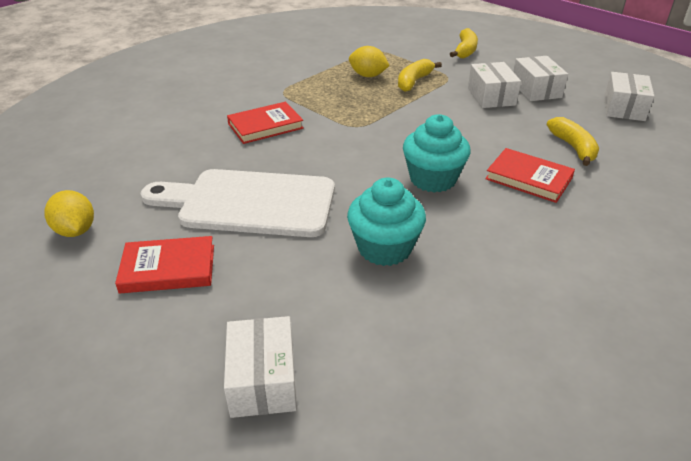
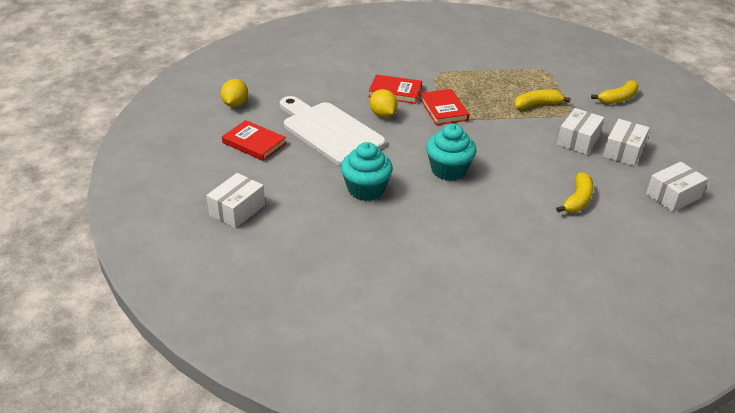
camera: 40 degrees right, 0 degrees up
yellow lemon [349,46,390,77] -> yellow lemon moved to [370,89,398,118]
red book [485,148,575,203] -> red book moved to [420,89,469,125]

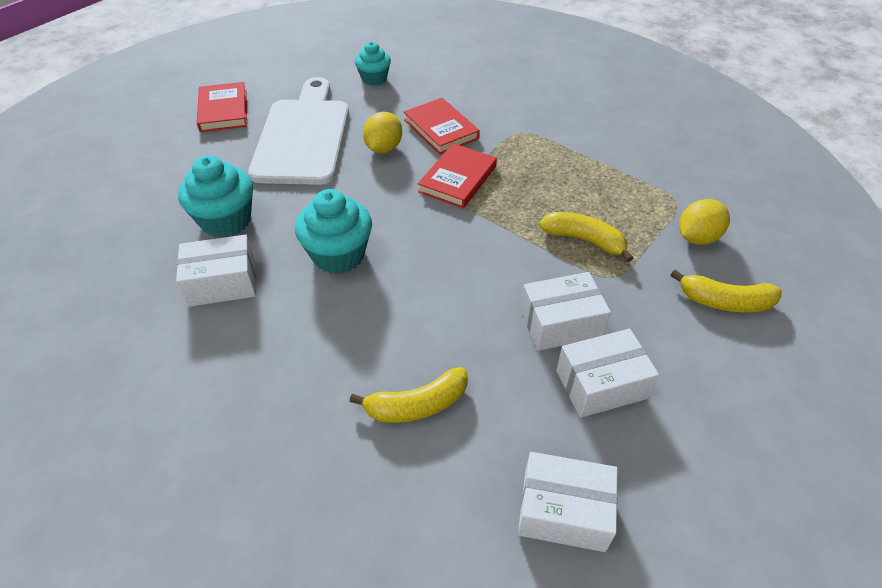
camera: 45 degrees right, 10 degrees up
white box [206,173,265,229] -> white box moved to [176,234,256,307]
yellow lemon [221,79,248,107] -> yellow lemon moved to [679,199,730,245]
none -> turquoise cupcake [355,42,391,86]

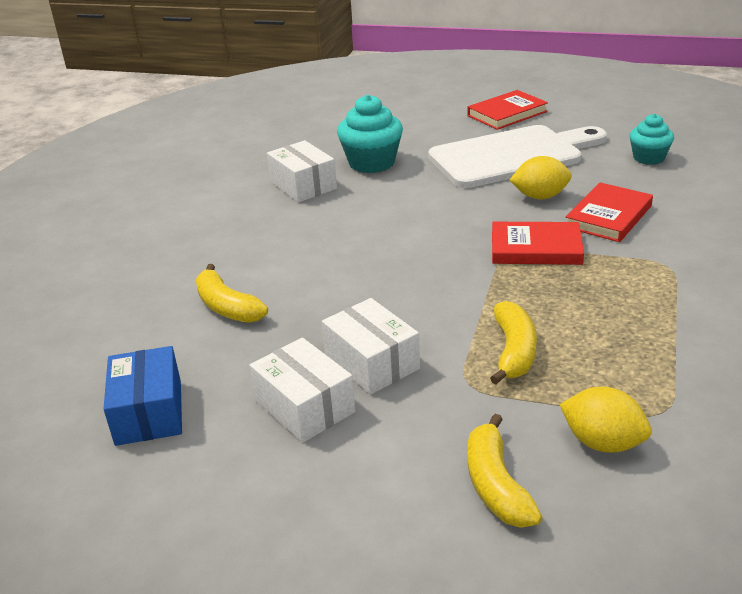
camera: 70 degrees right, 15 degrees down
turquoise cupcake [295,189,372,274] -> none
white box [518,452,618,552] -> blue box [103,346,182,446]

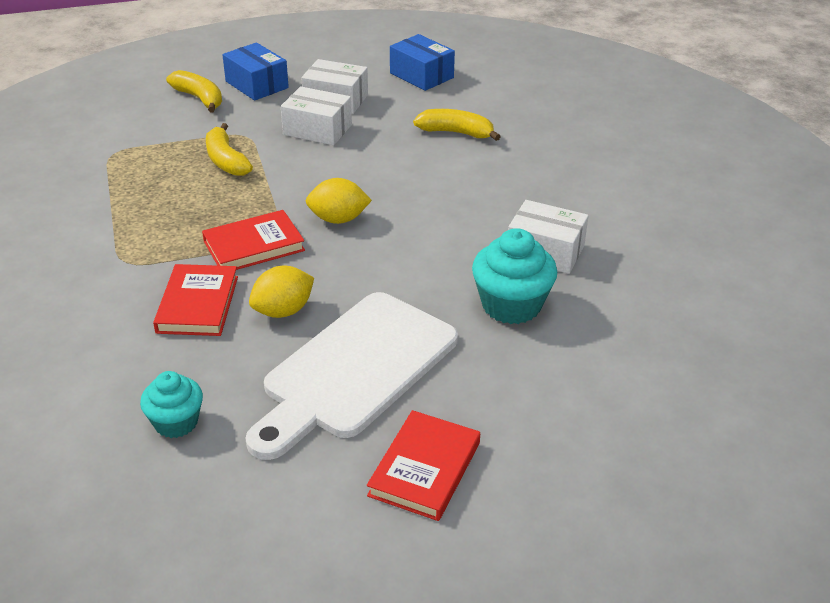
camera: 145 degrees right, 5 degrees up
yellow lemon [560,387,652,453] -> yellow lemon moved to [306,178,372,224]
none -> blue box [222,43,289,100]

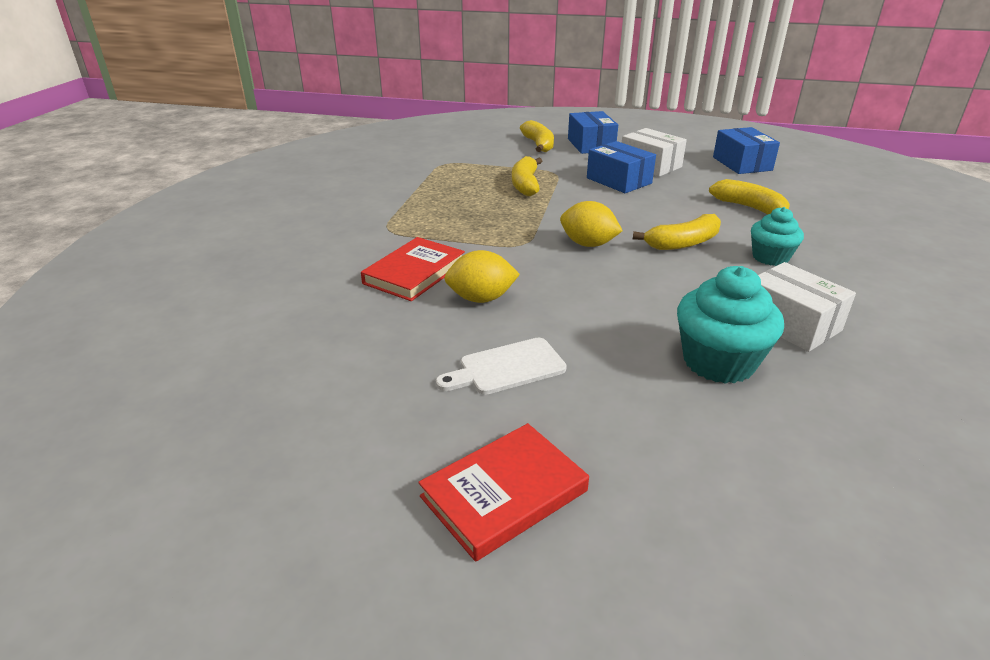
camera: 30 degrees right, 5 degrees down
turquoise cupcake [140,371,203,438] -> turquoise cupcake moved to [751,207,804,266]
red book [202,210,305,270] -> none
white cutting board [245,292,458,460] -> white cutting board [436,337,567,395], size x0.46
white box [281,86,352,145] -> blue box [587,141,656,193]
none -> yellow banana [633,214,721,250]

